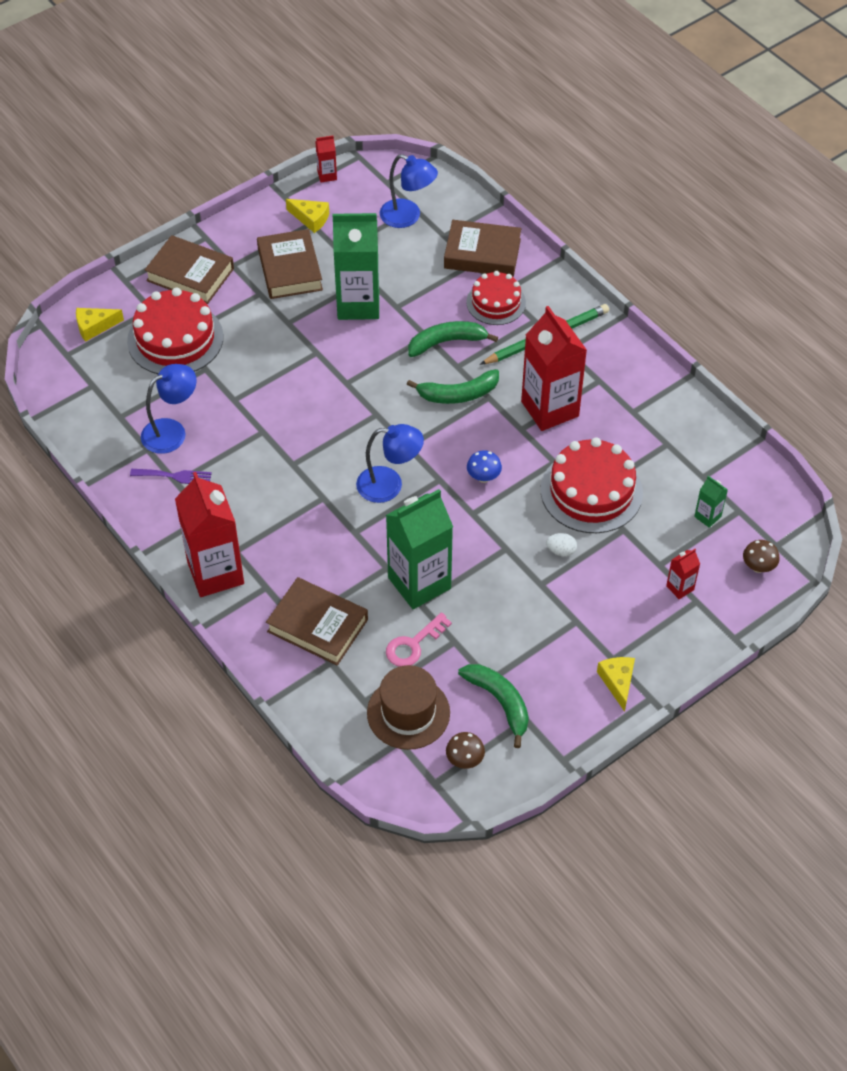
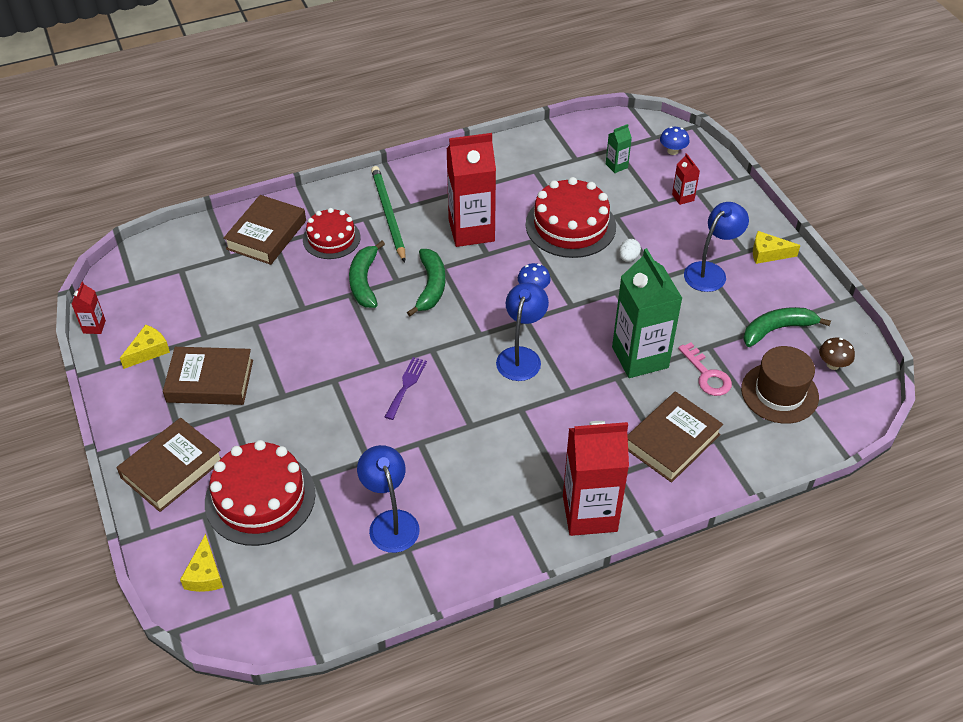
camera: 75 degrees left, 5 degrees down
purple fork [130,469,212,484] -> purple fork moved to [385,357,427,420]
green carton [333,213,379,320] -> none
blue lamp [380,154,438,228] -> blue lamp moved to [684,202,749,292]
brown mushroom [743,540,779,573] -> blue mushroom [660,127,690,155]

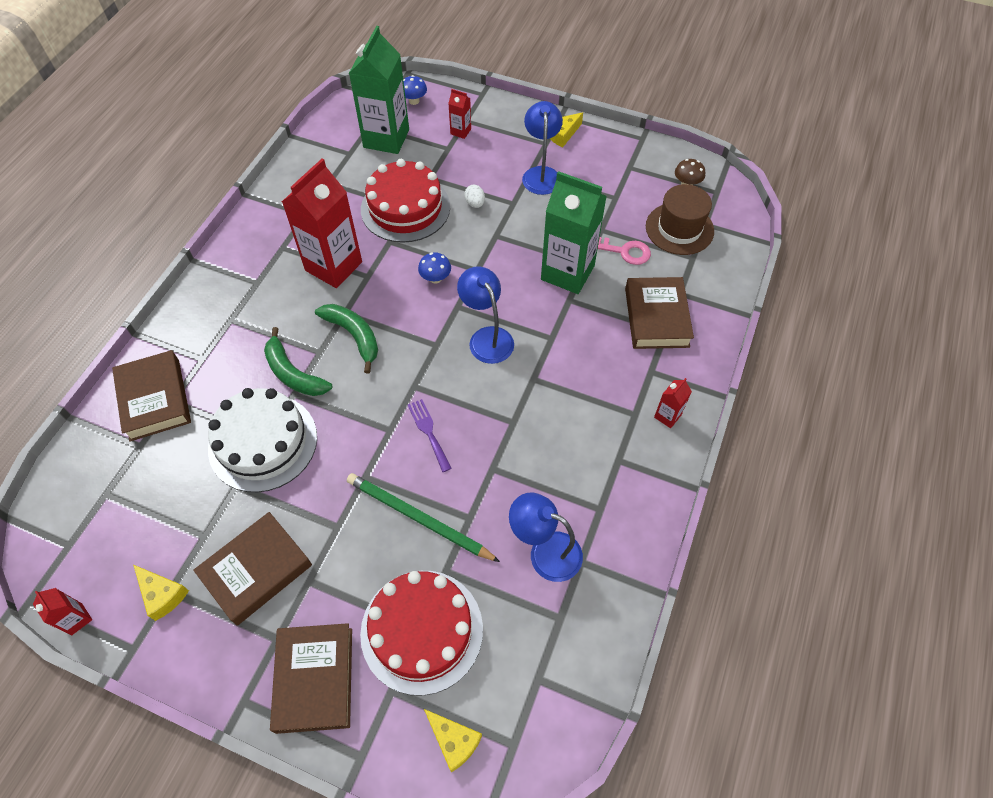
camera: 45 degrees left, 10 degrees up
yellow cheese [120,325,170,369] -> yellow cheese turned 135 degrees clockwise [133,565,189,621]
red cake [303,208,360,259] -> none
green pencil [371,166,405,263] -> green pencil moved to [347,473,500,562]
red carton [563,421,629,536] -> red carton [654,378,692,428], size x0.43
green carton [606,124,632,173] -> green carton [349,26,409,154], size x2.31
green banana [743,307,831,347] -> none
none -> white cake [208,388,317,492]

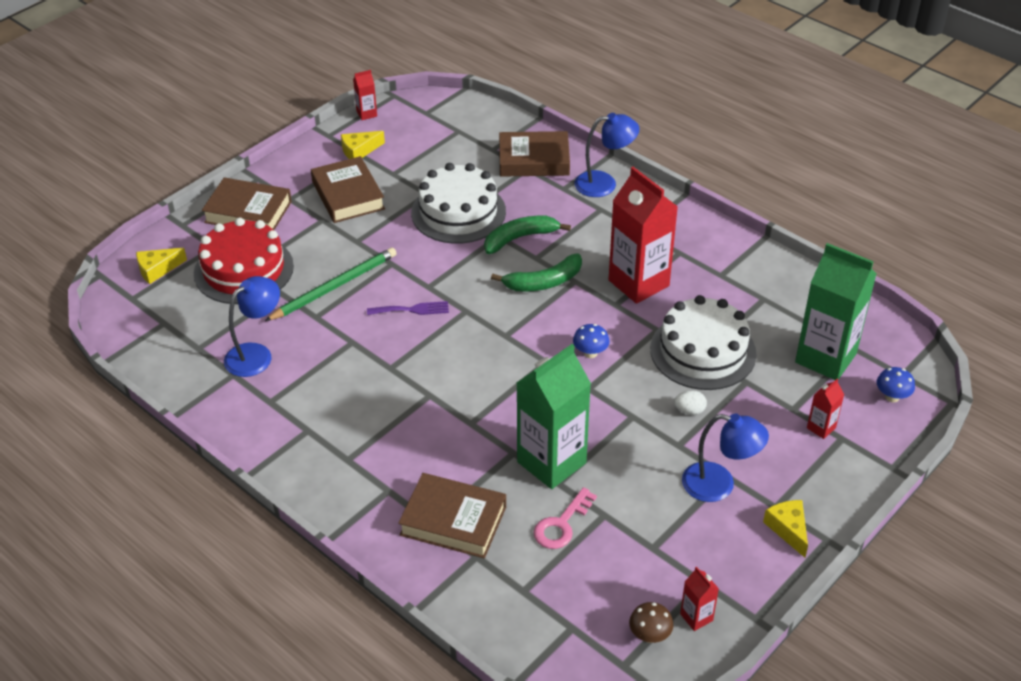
camera: 110 degrees right, 15 degrees down
red cake [361,159,450,243] -> white cake [650,295,757,390]
blue lamp [457,266,514,364] -> blue lamp moved to [574,113,639,197]
brown hat [646,184,714,255] -> none
red carton [654,378,692,428] -> red carton moved to [680,566,719,631]

